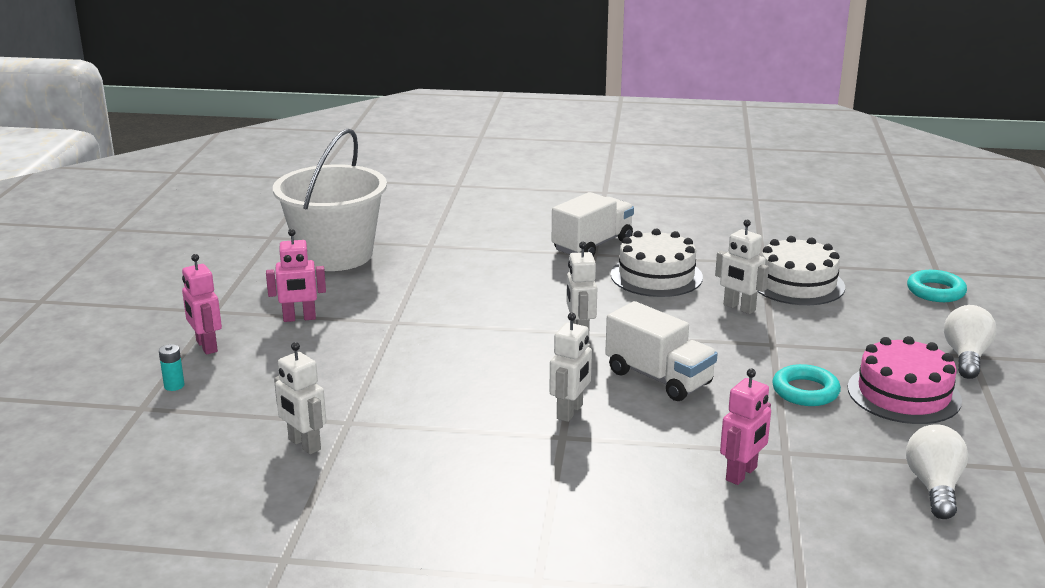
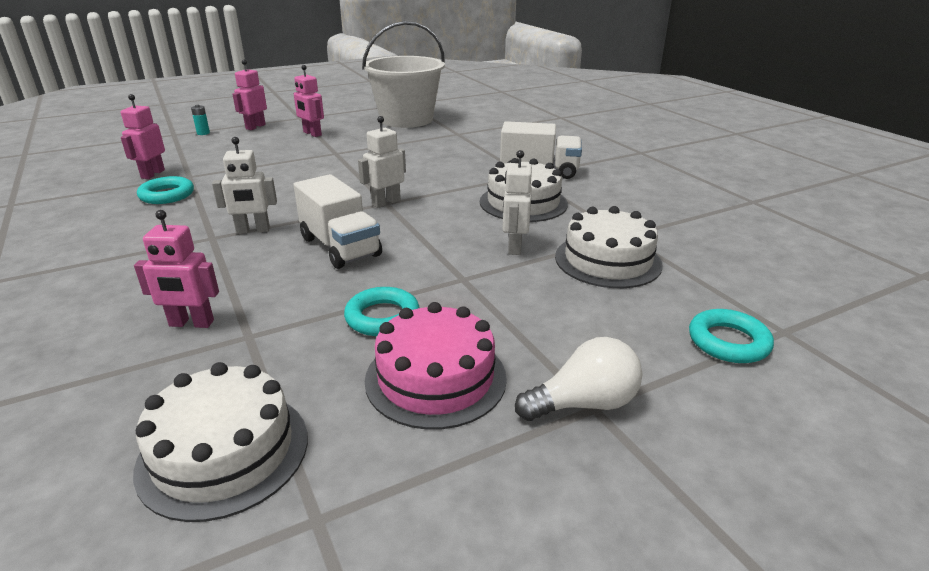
camera: 55 degrees right, 5 degrees up
white robot [274,342,326,454] -> pink robot [121,94,165,179]
white truck [605,301,718,401] -> white truck turned 45 degrees counterclockwise [294,174,382,269]
white light bulb [906,424,968,519] -> white cake [133,362,308,522]
none -> turquoise ring [137,176,194,204]

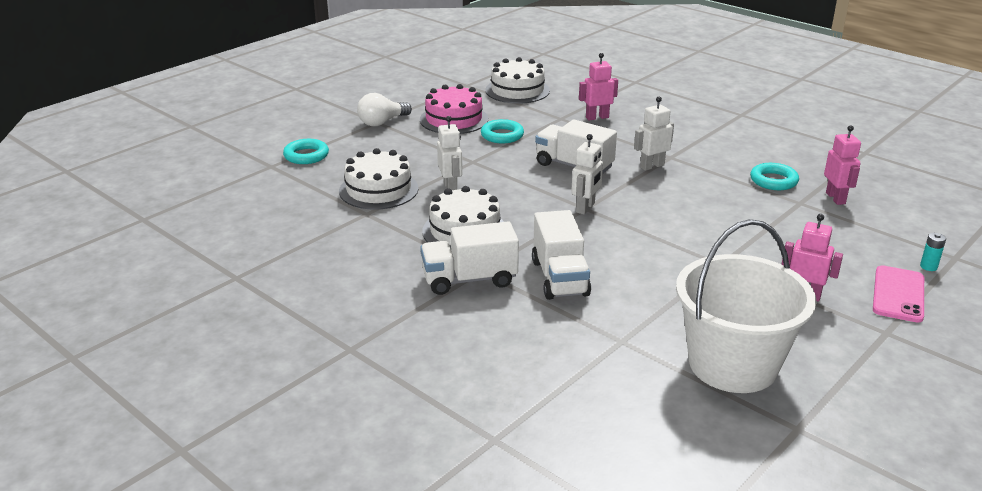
camera: 160 degrees right, 0 degrees up
pink robot [232,60,267,130] -> pink phone [873,265,924,323]
none -> white truck [532,210,591,300]

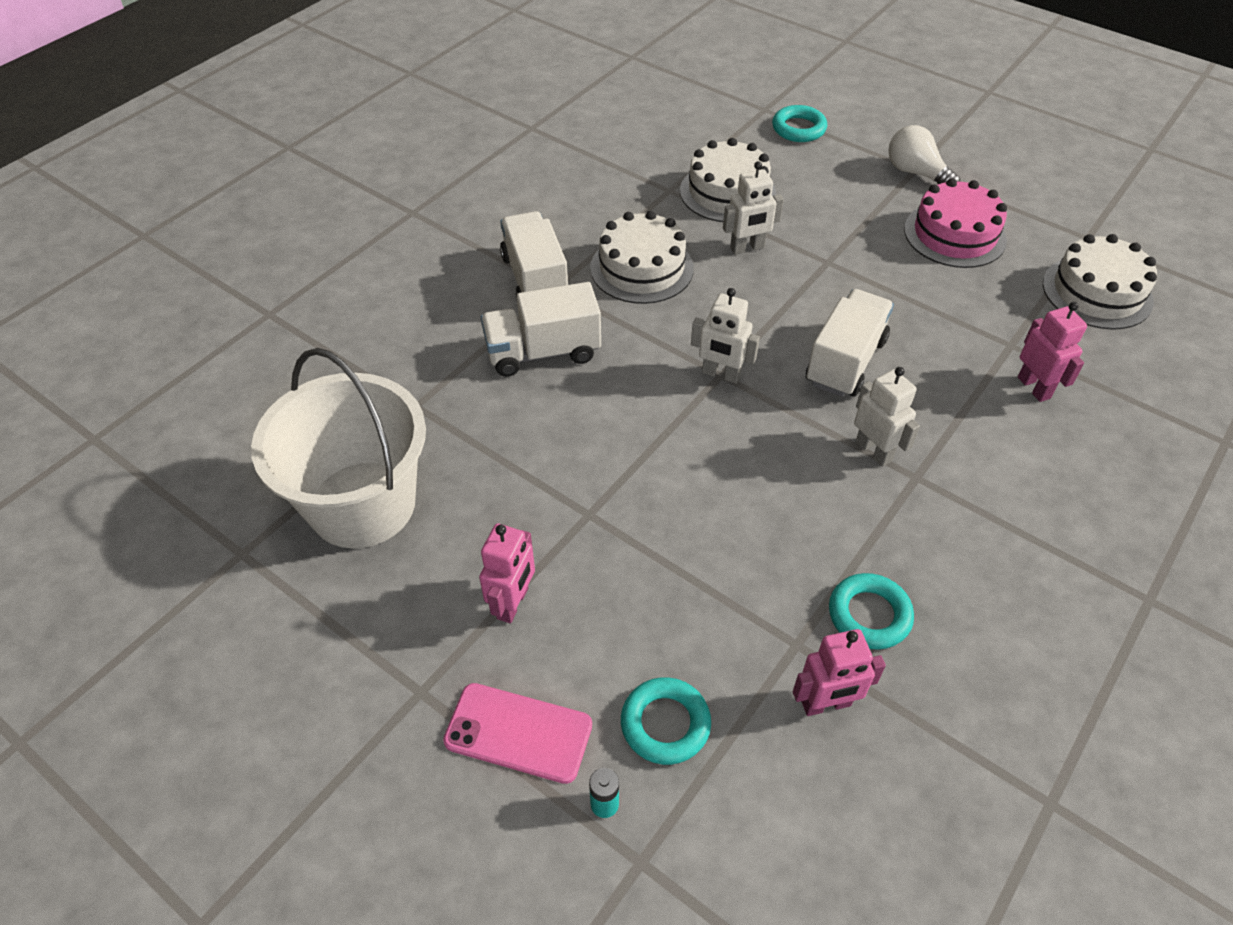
camera: 85 degrees right, 20 degrees up
turquoise ring [481,119,524,143] -> turquoise ring moved to [621,677,711,765]

